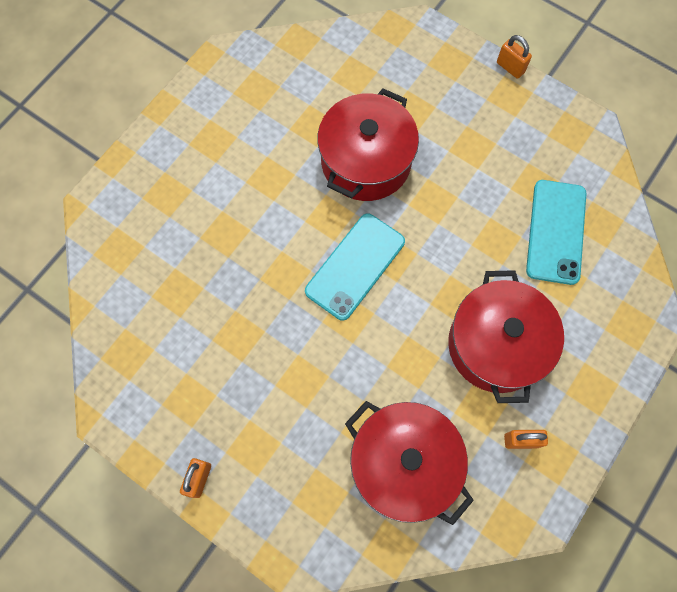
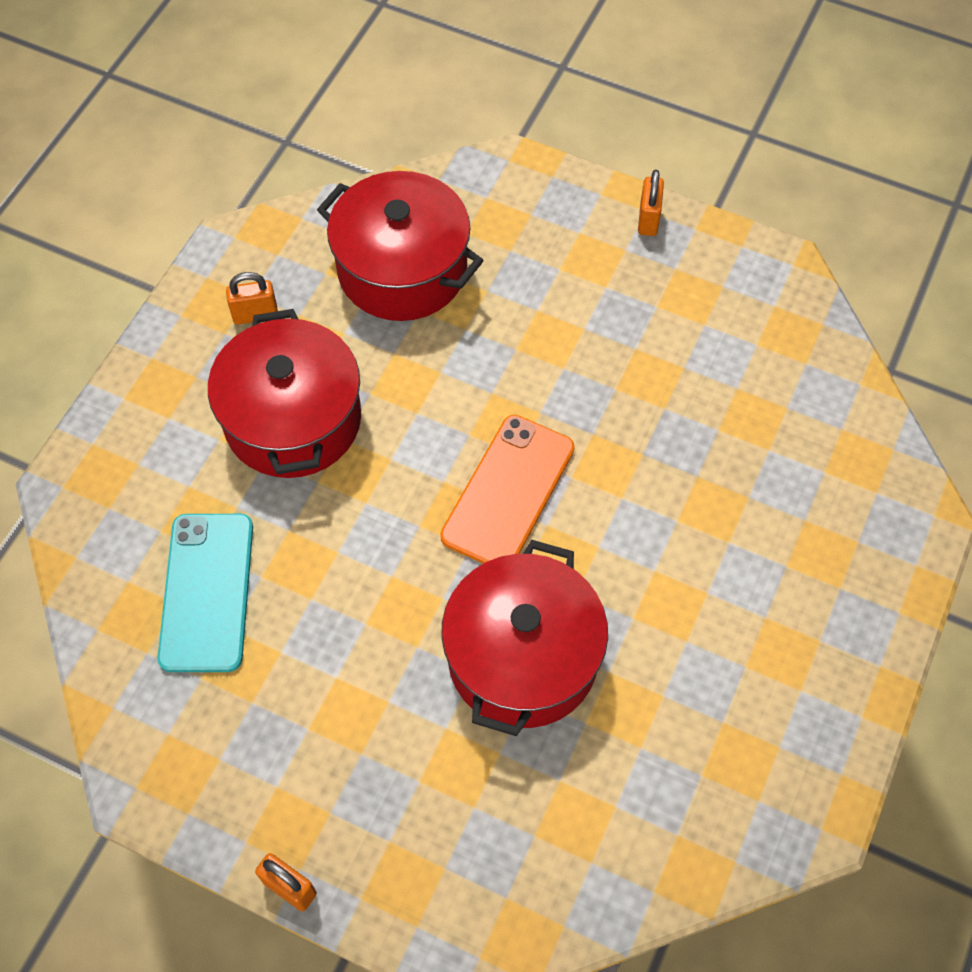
camera: 170 degrees right, 10 degrees down
turquoise phone [305,213,405,321] -> orange phone [440,415,575,564]

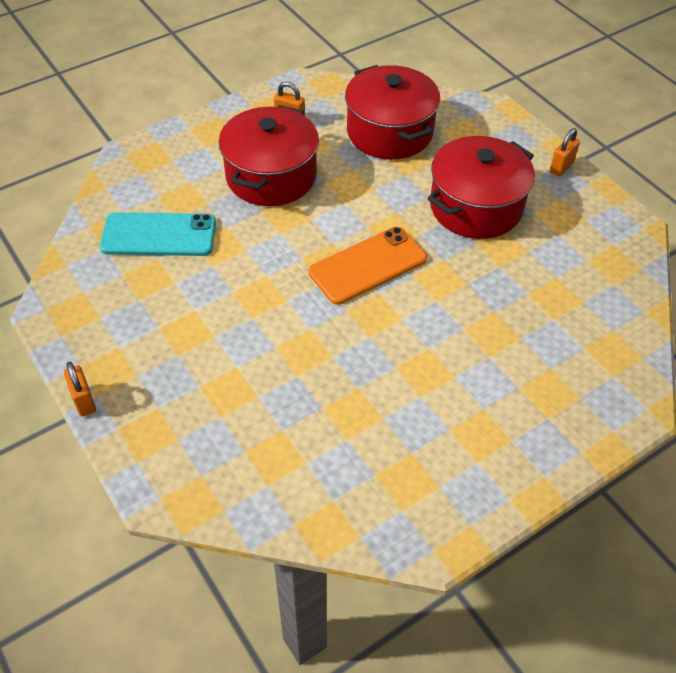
camera: 30 degrees right, 10 degrees down
turquoise phone [158,514,253,672] -> turquoise phone turned 60 degrees clockwise [100,212,216,256]
red pot [441,540,608,736] -> red pot moved to [428,136,535,239]

